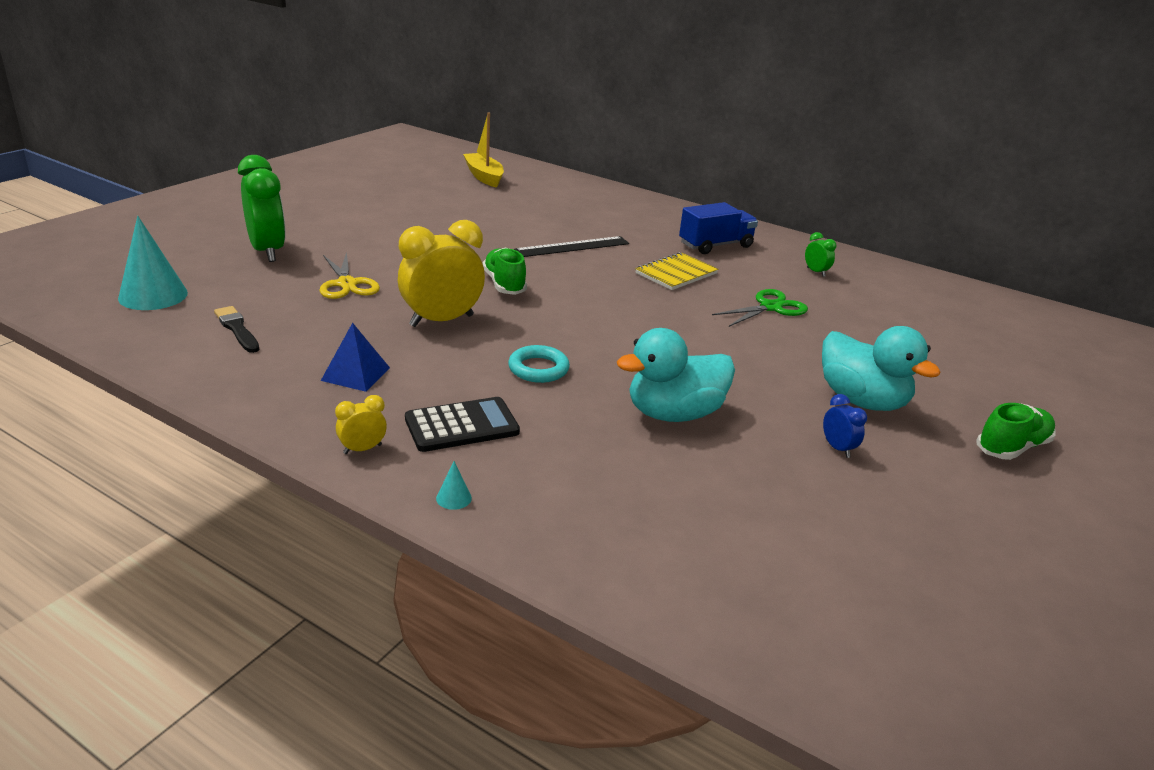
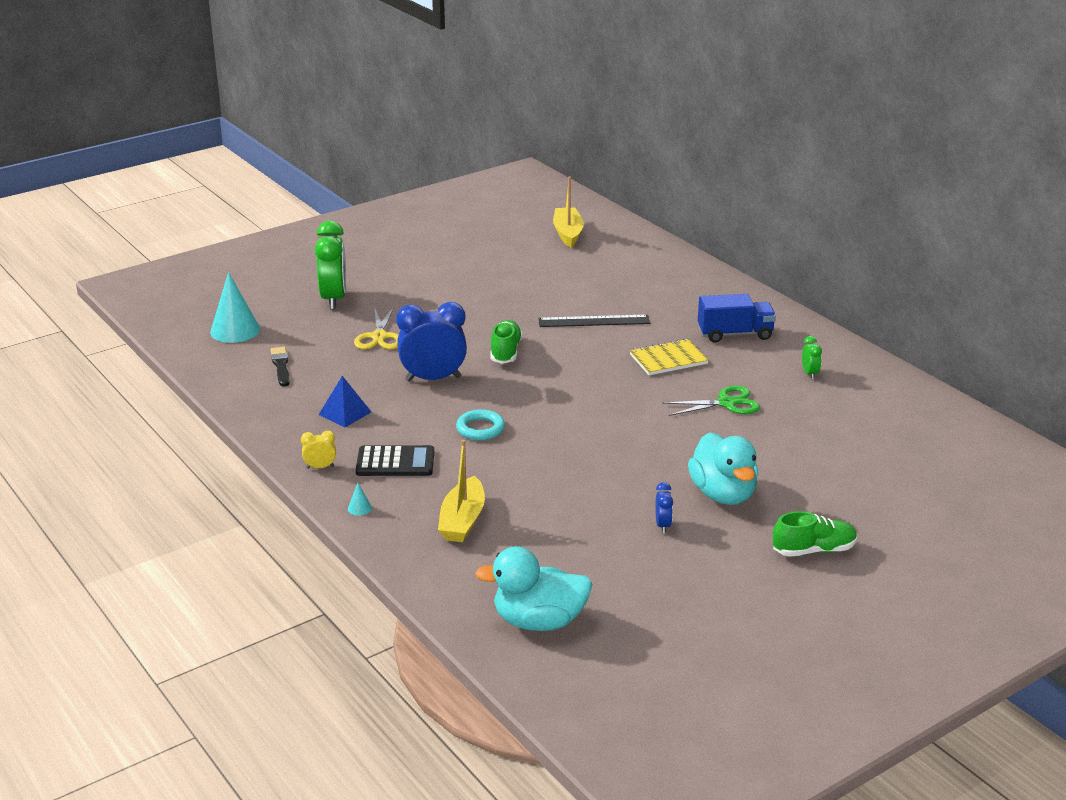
camera: 25 degrees right, 0 degrees up
yellow clock [398,220,485,327] -> blue clock [396,302,467,382]
turquoise duck [617,328,735,422] -> turquoise duck moved to [475,546,593,631]
none -> yellow boat [438,440,485,542]

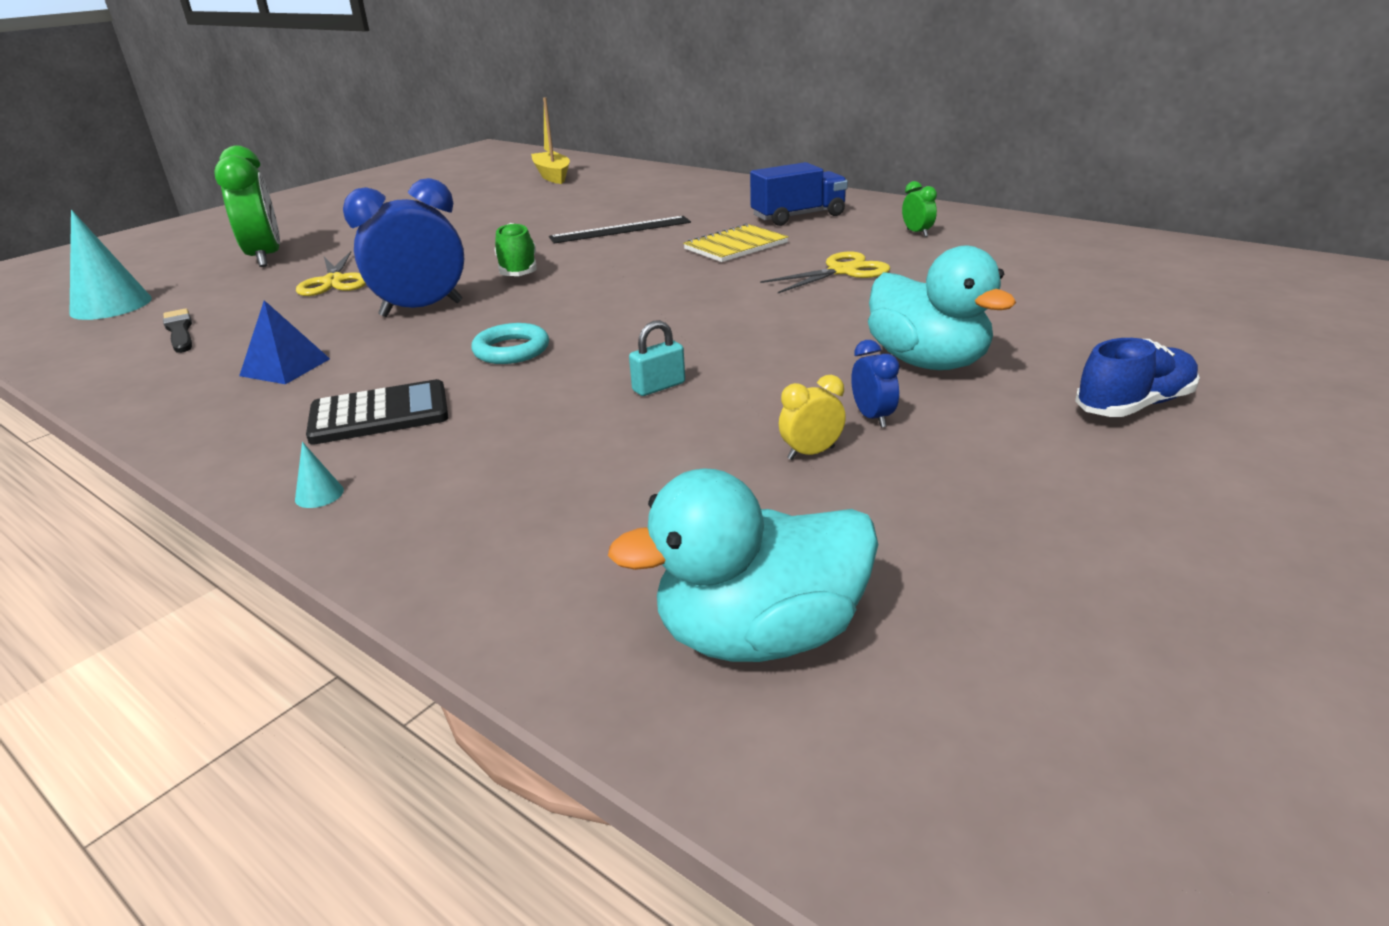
camera: 15 degrees left, 0 degrees up
yellow clock [301,431,336,469] -> yellow clock moved to [779,375,846,460]
yellow boat [438,440,485,542] -> none
green scissors [662,385,760,416] -> yellow scissors [760,252,890,293]
green shoe [773,511,857,557] -> blue shoe [1075,338,1200,417]
none -> turquoise padlock [629,320,685,396]

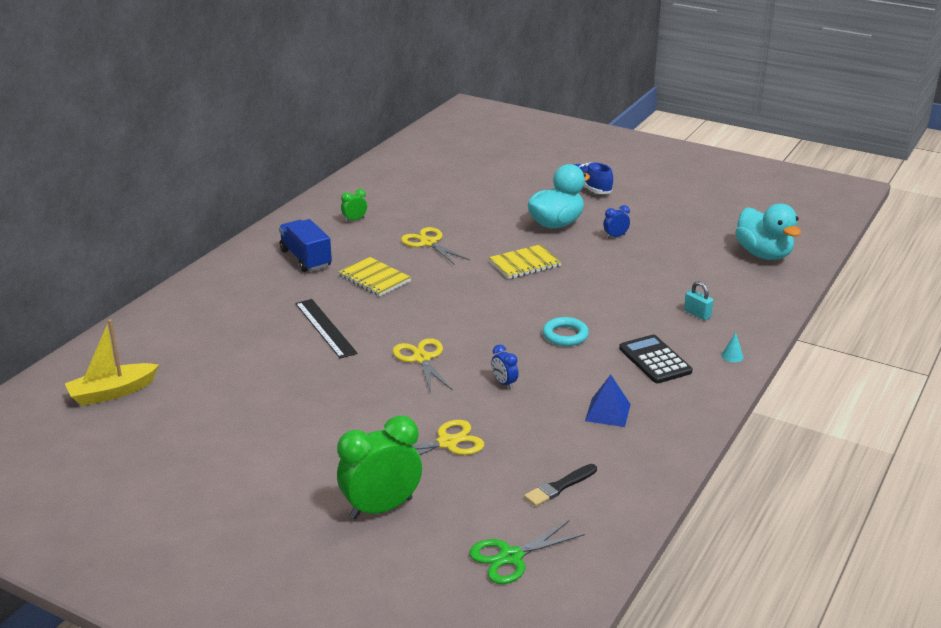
camera: 100 degrees left, 0 degrees up
turquoise cone [70,210,152,320] -> green scissors [469,520,585,584]
blue clock [343,178,464,317] -> blue clock [491,345,518,389], size x0.45
green shoe [495,223,537,276] -> yellow scissors [393,338,453,392]
turquoise padlock [629,320,685,396] -> turquoise padlock moved to [684,281,713,320]
yellow clock [779,375,846,460] -> none
none -> yellow notebook [488,244,562,279]

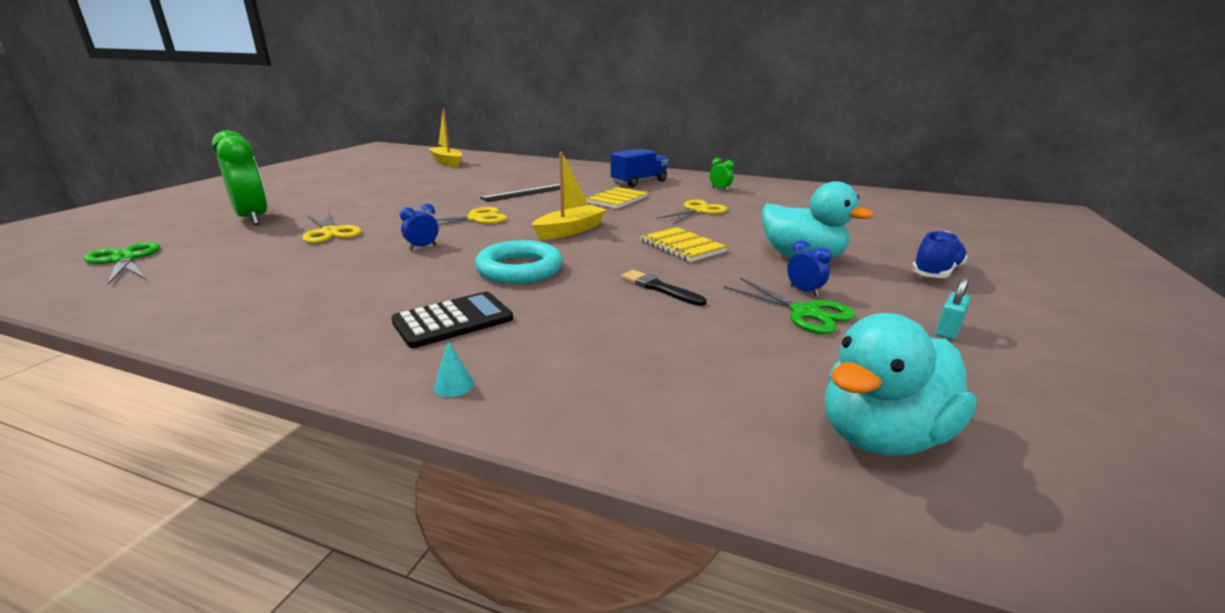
camera: 80 degrees right, 5 degrees down
black brush [524,464,597,506] -> black brush moved to [621,270,707,306]
turquoise ring [543,317,589,346] -> turquoise ring [475,240,563,284], size x1.51
blue pyramid [585,375,631,427] -> none
turquoise padlock [684,281,713,320] -> turquoise padlock moved to [935,276,971,340]
none -> yellow boat [532,152,607,240]
none -> green scissors [723,278,855,334]

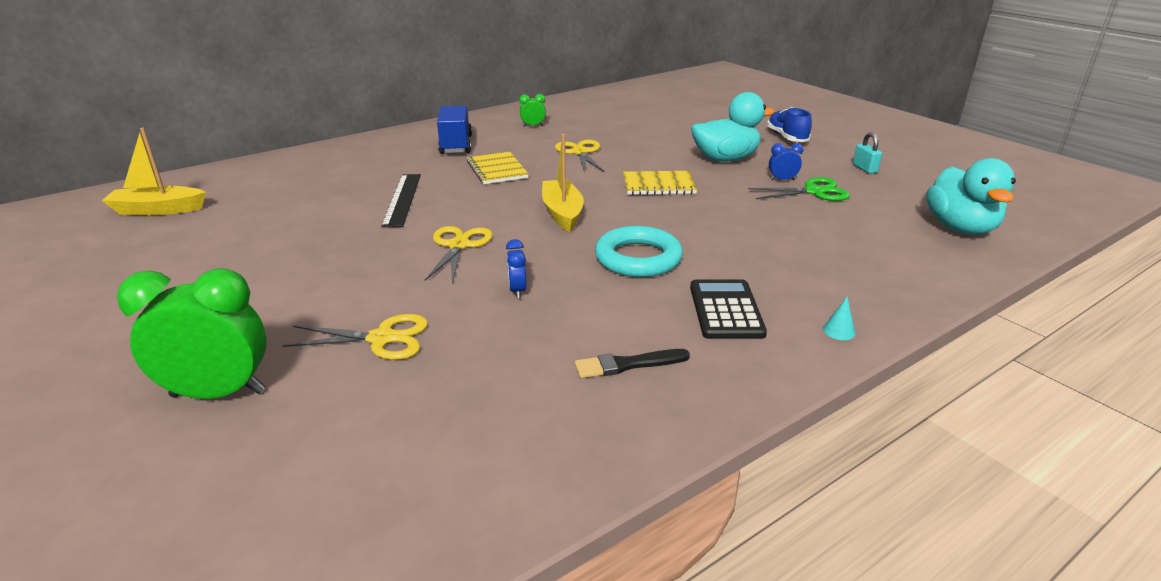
camera: 55 degrees left, 5 degrees up
green scissors [83,242,160,285] -> none
black brush [621,270,707,306] -> black brush moved to [575,349,690,378]

